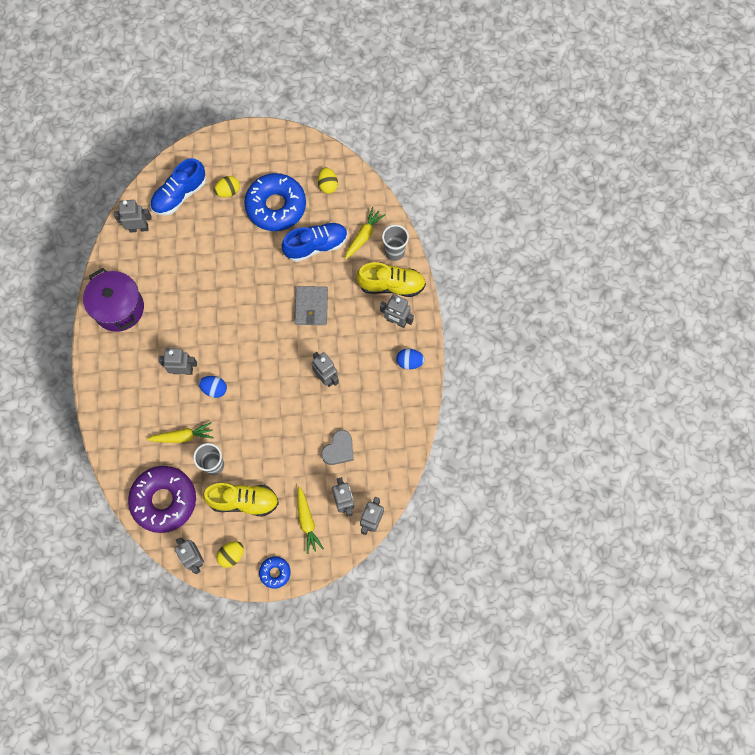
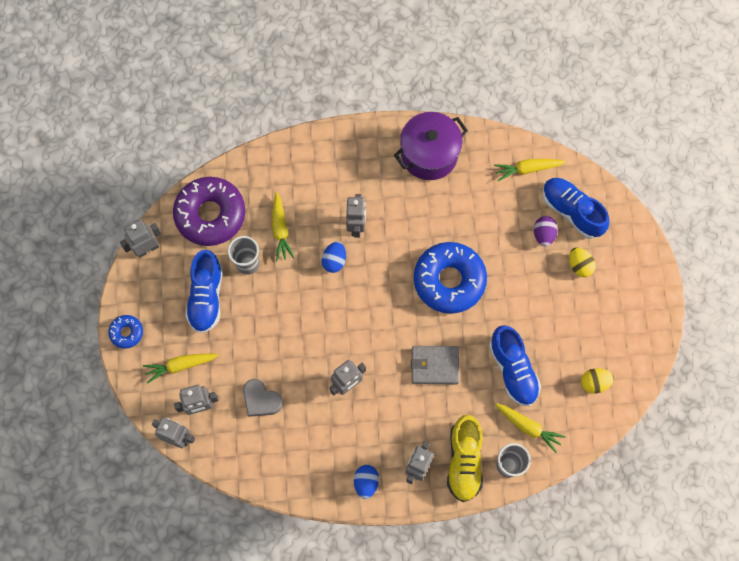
camera: 90 degrees right, 0 degrees up
grey robot [114,200,152,233] -> yellow carrot [494,159,566,181]
yellow shoe [203,483,279,517] -> blue shoe [186,250,223,333]
yellow egg [217,541,244,568] -> none
blue donut [244,173,306,231] -> blue donut moved to [414,242,487,314]
none -> purple egg [534,216,558,247]

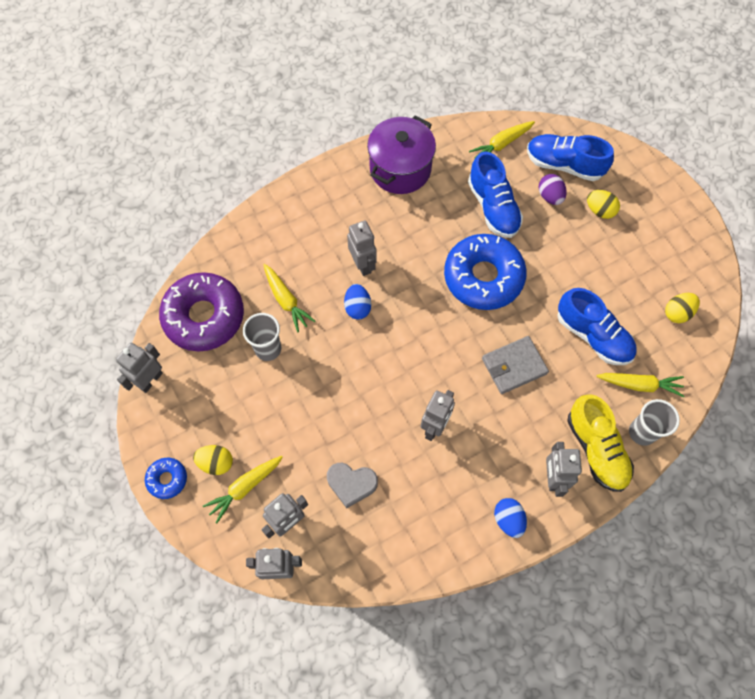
camera: 25 degrees left, 5 degrees down
blue shoe [186,250,223,333] -> blue shoe moved to [468,152,523,238]
none -> yellow egg [193,445,233,475]

